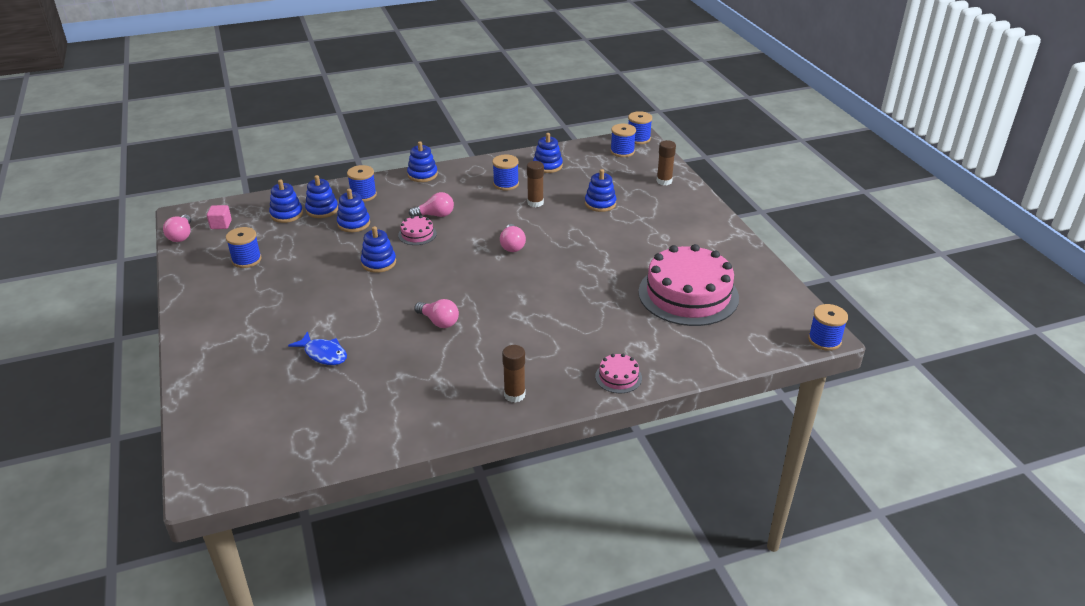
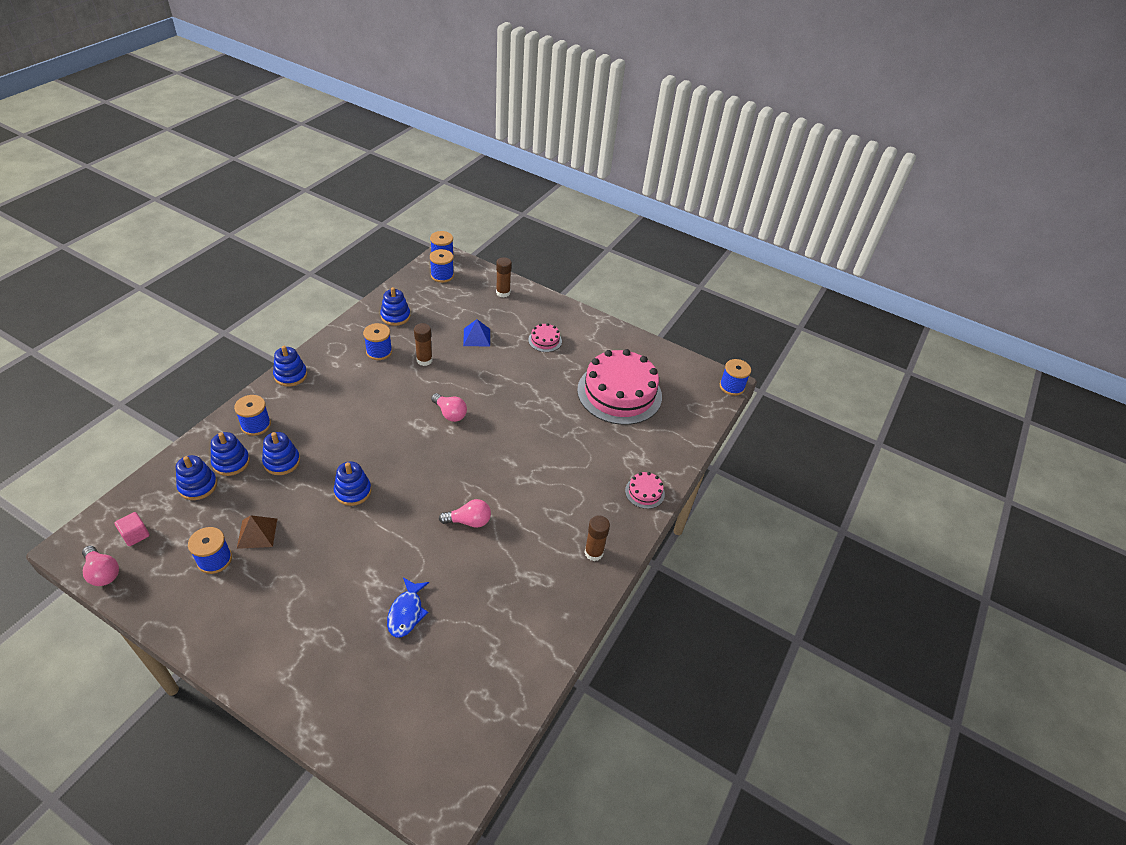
camera: 45 degrees left, 10 degrees up
blue fish [288,331,347,365] -> blue fish turned 105 degrees clockwise [387,577,429,638]
pink cake [398,215,437,245] -> pink cake moved to [528,323,562,352]
pink light bulb [409,192,454,217] -> none
blue stacking toy [585,169,616,212] -> blue pyramid [463,319,490,347]
none -> brown pyramid [237,515,277,549]

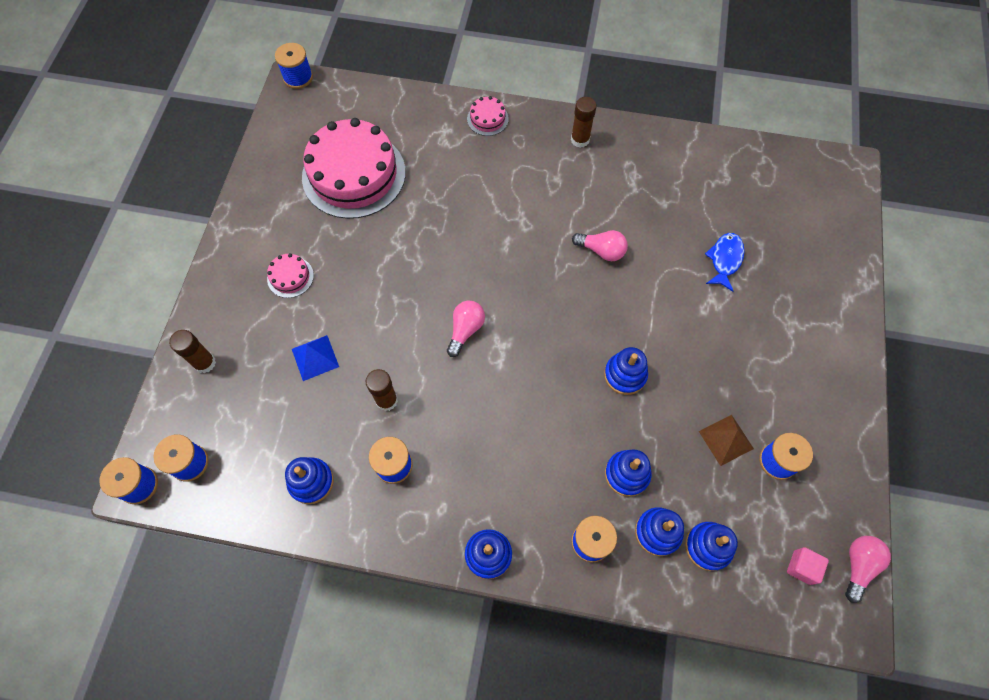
camera: 105 degrees left, 20 degrees up
blue fish [387,577,429,638] -> blue fish turned 60 degrees counterclockwise [705,233,745,292]
pink light bulb [439,499,491,528] -> pink light bulb turned 135 degrees clockwise [572,230,628,261]

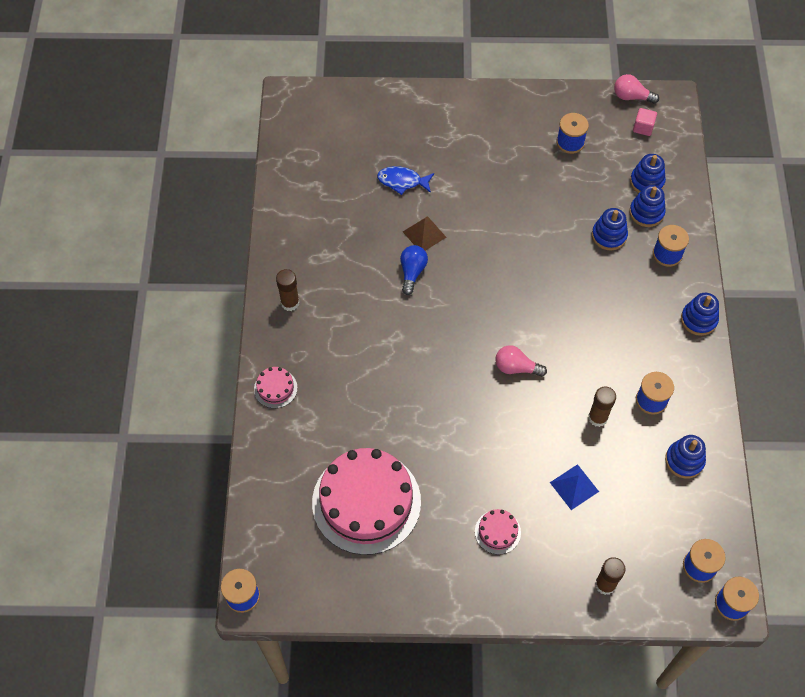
camera: 100 degrees left, 5 degrees down
pink light bulb [572,230,628,261] -> blue light bulb [400,245,428,295]
blue stacking toy [604,347,648,395] -> none
brown pyramid [699,415,754,466] -> brown pyramid moved to [403,216,446,251]

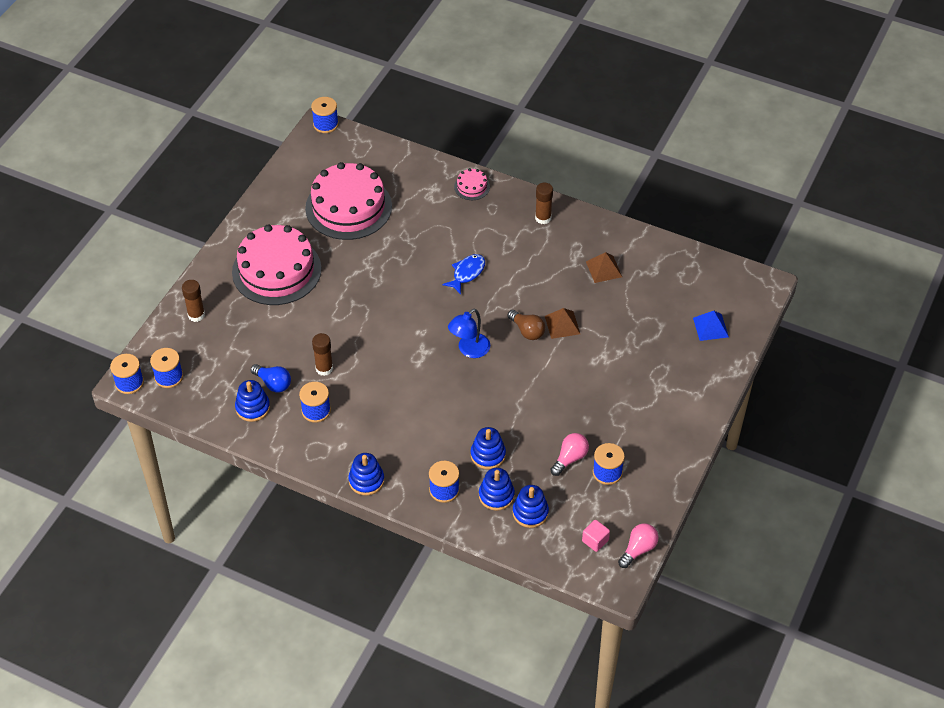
camera: 115 degrees right, 10 degrees down
blue fish [377,166,434,195] -> blue fish moved to [442,254,485,295]
blue light bulb [400,245,428,295] -> blue light bulb moved to [251,364,291,392]
pink cake [475,509,521,554] -> pink cake [232,224,322,305], size x2.39
pink light bulb [495,345,547,377] -> pink light bulb moved to [550,433,589,476]
blue pyramid [550,464,599,510] -> blue pyramid moved to [693,311,729,341]
none -> blue lamp [448,309,490,358]
none -> brown light bulb [508,310,546,340]
none -> brown pyramid [586,252,622,283]

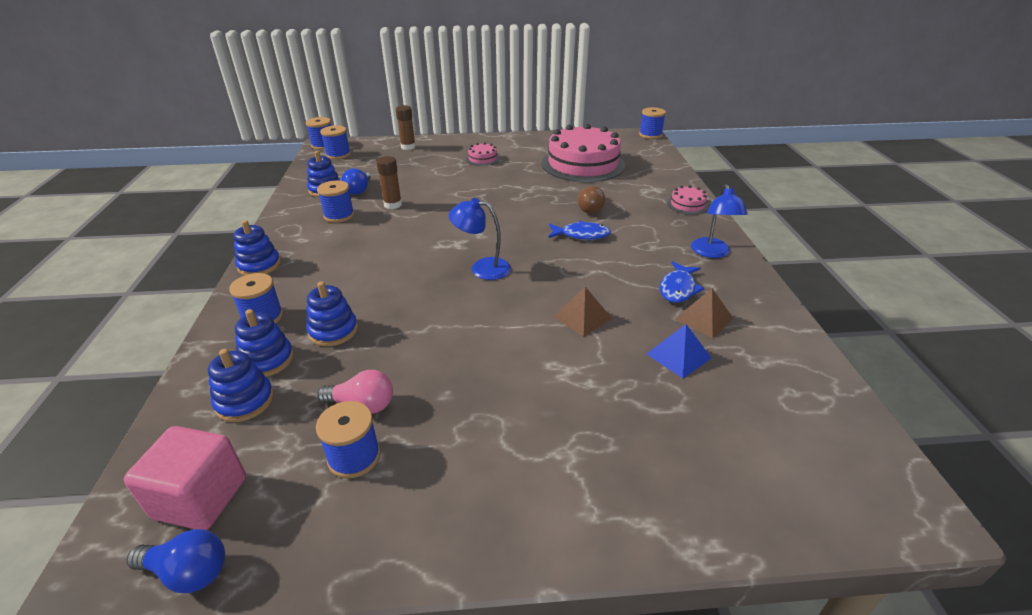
camera: 60 degrees right, 15 degrees down
pink cake [232,224,322,305] -> pink cake [466,142,500,166], size x0.42
brown light bulb [508,310,546,340] -> brown light bulb moved to [578,186,605,214]
brown glue stick [535,183,553,224] -> blue lamp [691,184,748,258]
pink cube [582,520,610,552] -> pink cube [124,426,246,530], size x1.84
pink light bulb [618,524,659,568] -> blue light bulb [126,529,225,593]
blue pyramid [693,311,729,341] -> blue pyramid moved to [646,324,711,378]
none -> blue fish [660,261,704,303]

